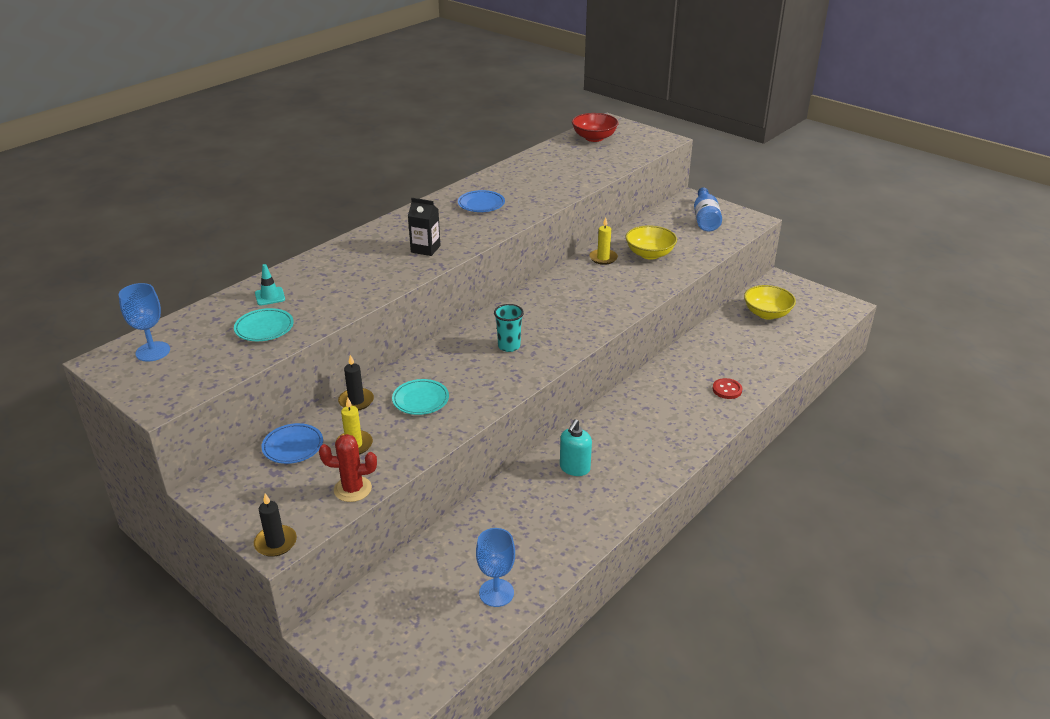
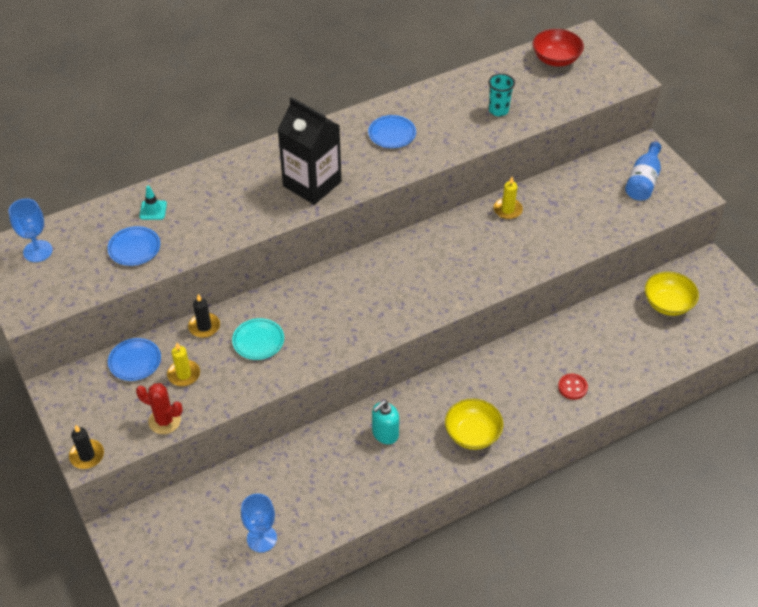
camera: 20 degrees right, 15 degrees up
turquoise plate [234,308,294,341] -> blue plate [107,226,160,266]
black carton [408,198,440,256] -> black carton [278,97,341,205], size x1.90
turquoise cup [494,304,524,352] -> turquoise cup moved to [488,73,515,116]
yellow bowl [625,225,677,260] -> yellow bowl moved to [445,398,503,450]

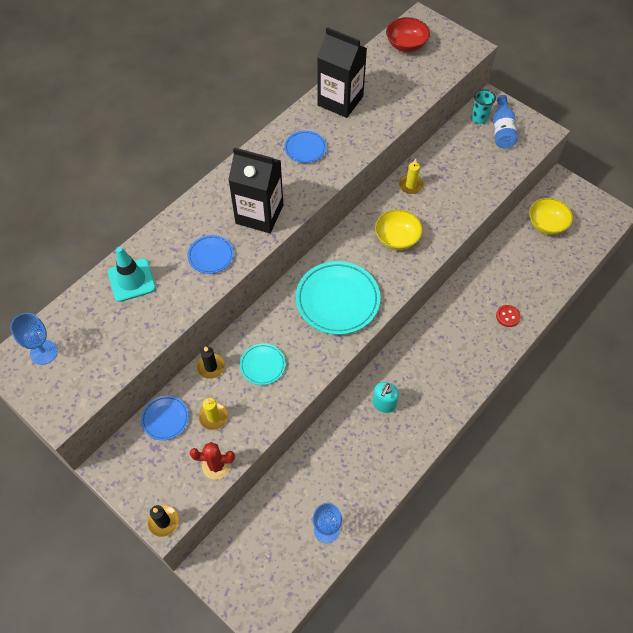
camera: 20 degrees left, 10 degrees up
blue plate [107,226,160,266] -> blue plate moved to [187,235,234,274]
turquoise traffic cone [139,186,167,220] -> turquoise traffic cone [108,247,156,302], size x1.80
yellow bowl [445,398,503,450] -> yellow bowl moved to [375,209,423,250]
turquoise cup [488,73,515,116] -> turquoise cup moved to [471,89,496,124]
none -> turquoise plate [296,261,380,335]
none -> black carton [317,27,367,118]

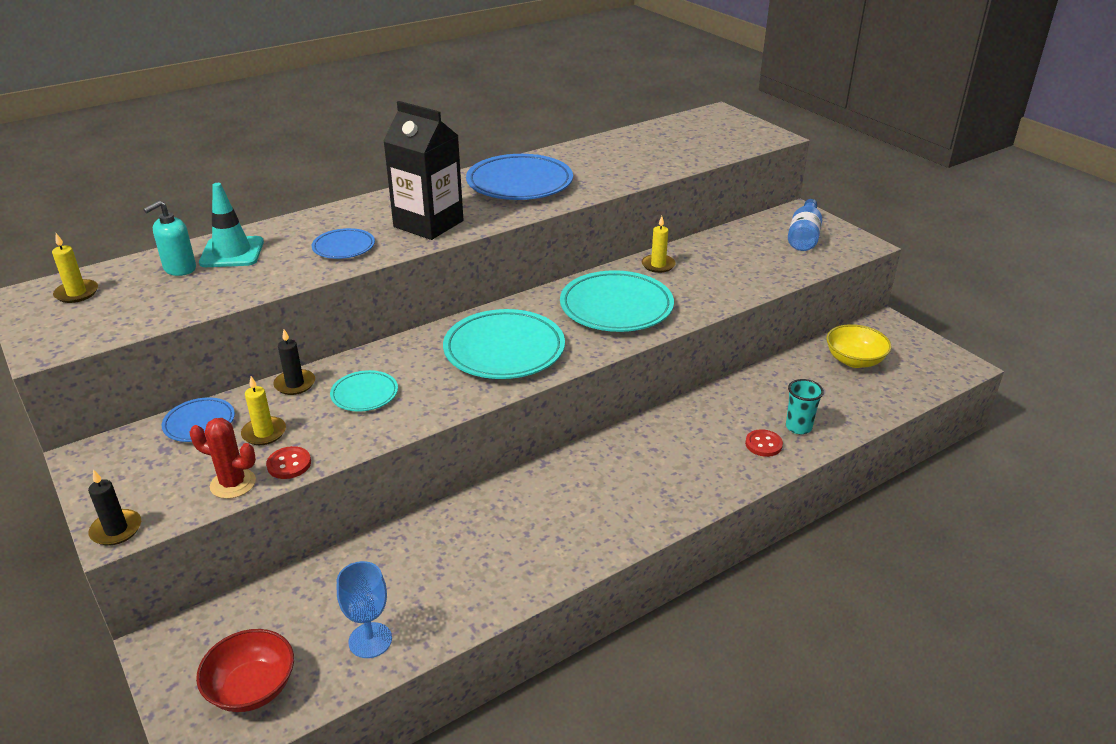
camera: 15 degrees right, 25 degrees down
blue goblet [10,313,58,365] -> yellow candle [52,233,98,303]
blue plate [284,130,327,163] -> blue plate [466,154,573,200], size x1.93
black carton [317,27,367,118] -> none
turquoise soap dispenser [372,382,399,413] -> turquoise soap dispenser moved to [143,201,196,276]
yellow bowl [375,209,423,250] -> turquoise plate [560,270,674,332]
red bowl [386,17,430,52] -> red bowl moved to [196,629,294,712]
turquoise cup [471,89,496,124] -> turquoise cup moved to [786,379,824,434]
none -> red button [266,446,311,479]

